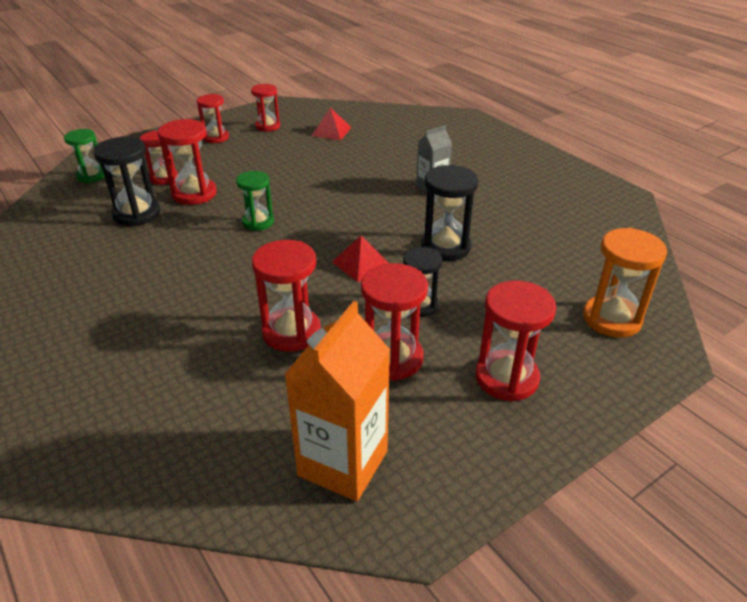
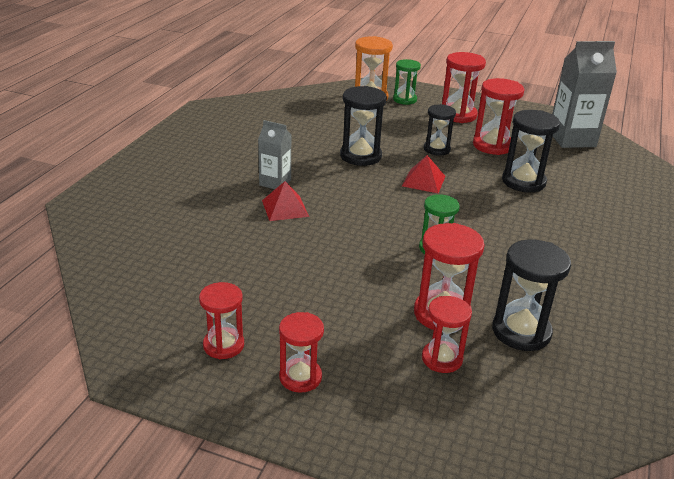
camera: 125 degrees left, 5 degrees down
green hourglass [64,129,105,183] -> green hourglass moved to [393,59,421,105]
red hourglass [252,240,321,352] -> black hourglass [502,110,560,193]
orange carton [284,301,390,501] -> grey carton [552,41,617,148]
red pyramid [311,107,352,140] -> red pyramid moved to [262,181,309,221]

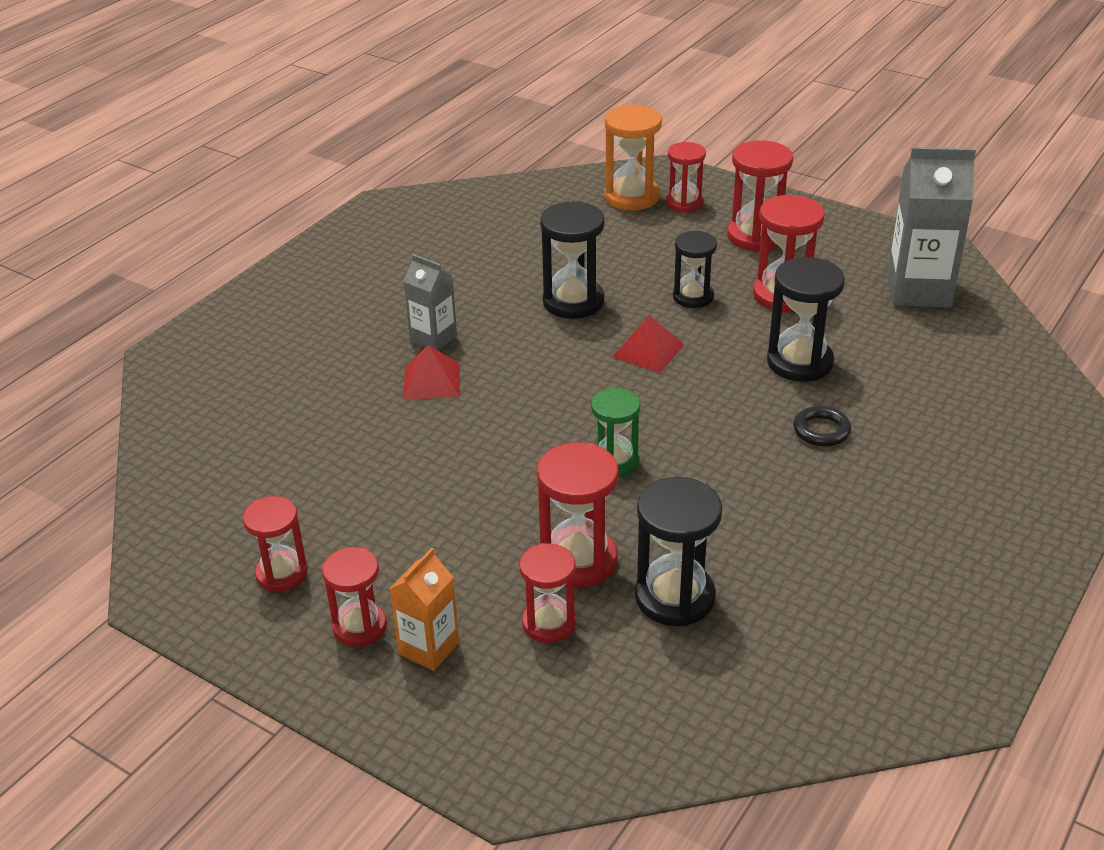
camera: 15 degrees right, 5 degrees up
green hourglass [393,59,421,105] -> red hourglass [666,142,706,213]
none -> orange carton [390,548,459,671]
none -> black ring [793,406,851,447]

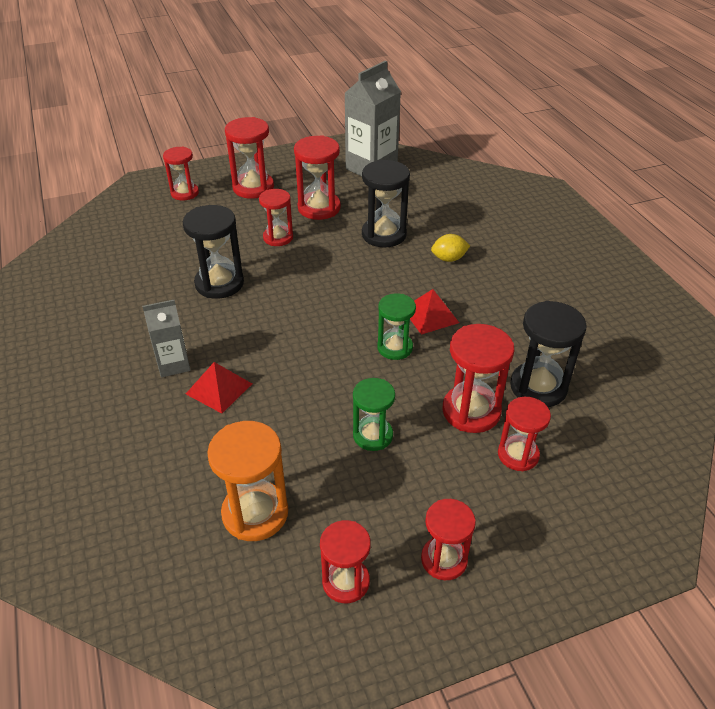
camera: 55 degrees left, 5 degrees up
orange carton [390,548,459,671] -> none
orange hourglass [604,105,662,211] -> orange hourglass moved to [207,421,288,541]
red pyramid [612,315,685,373] -> red pyramid moved to [410,289,459,335]
black hourglass [673,231,717,308] -> red hourglass [259,189,293,246]
black ring [793,406,851,447] -> yellow lemon [431,234,470,262]
none -> green hourglass [353,378,395,451]

